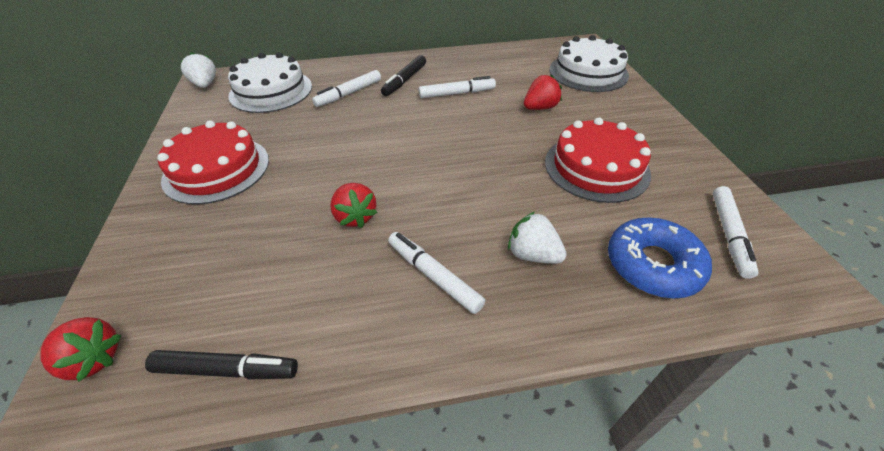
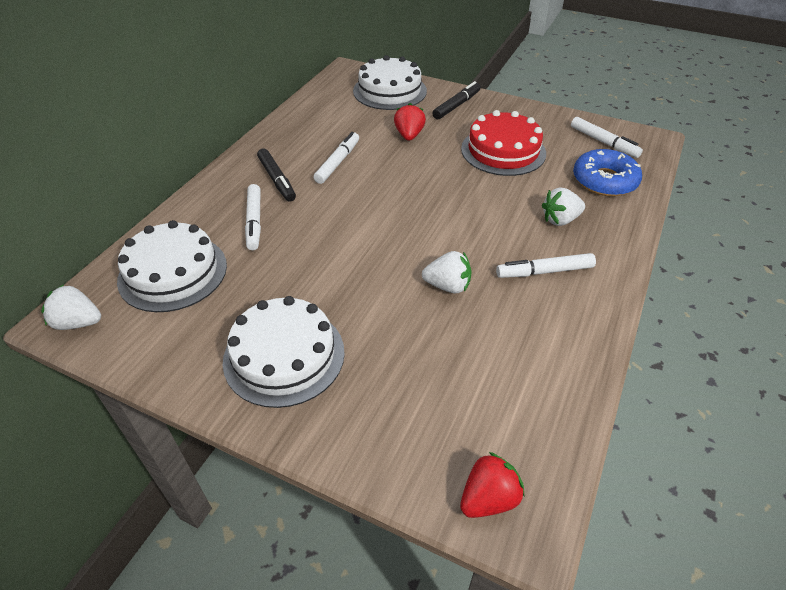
camera: 55 degrees left, 0 degrees up
black marker [145,350,298,380] -> black marker moved to [432,81,481,119]
red cake [157,120,269,204] -> white cake [223,296,345,408]
red strawberry [330,183,377,228] -> white strawberry [422,251,471,293]

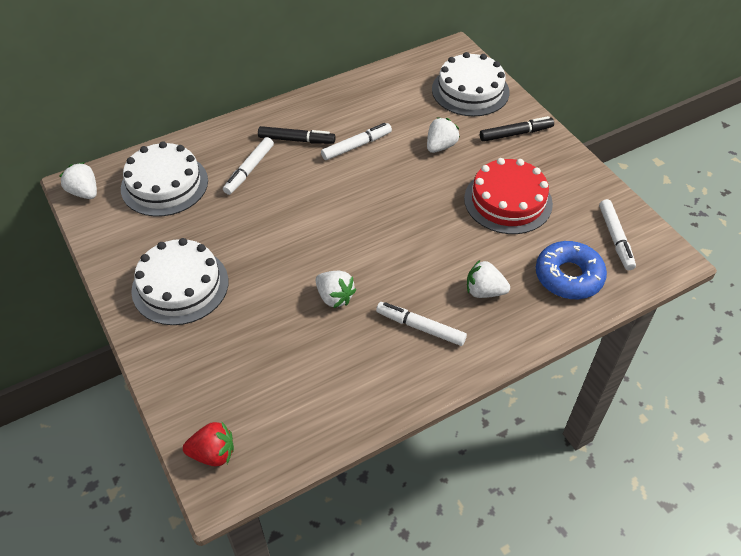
camera: 35 degrees right, 5 degrees up
black marker [257,148,296,202] -> black marker turned 90 degrees counterclockwise [258,126,336,144]
red strawberry [394,103,426,141] -> white strawberry [427,117,460,153]

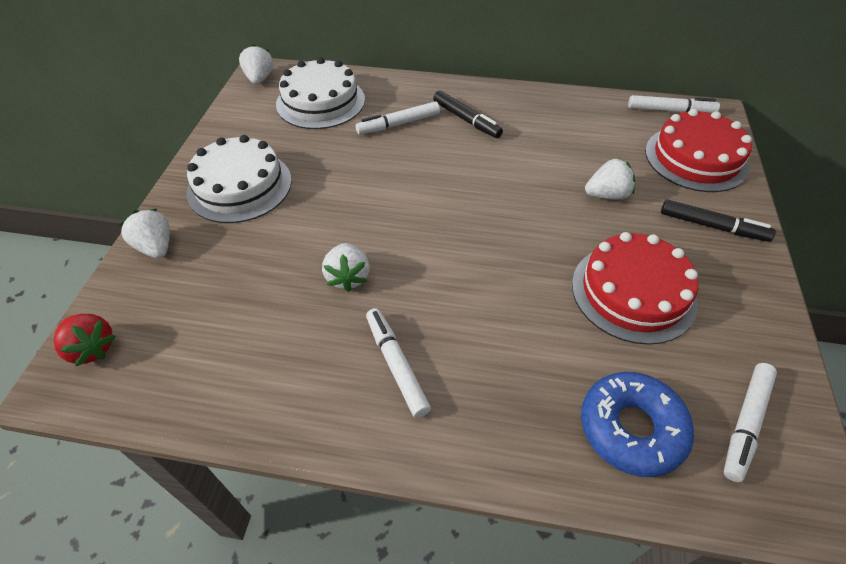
camera: 40 degrees right, 0 degrees up
white marker [321,123,392,160] -> white marker moved to [628,95,720,113]
white cake [432,52,509,116] -> red cake [645,109,752,192]
white strawberry [467,260,510,298] -> white strawberry moved to [119,209,170,258]

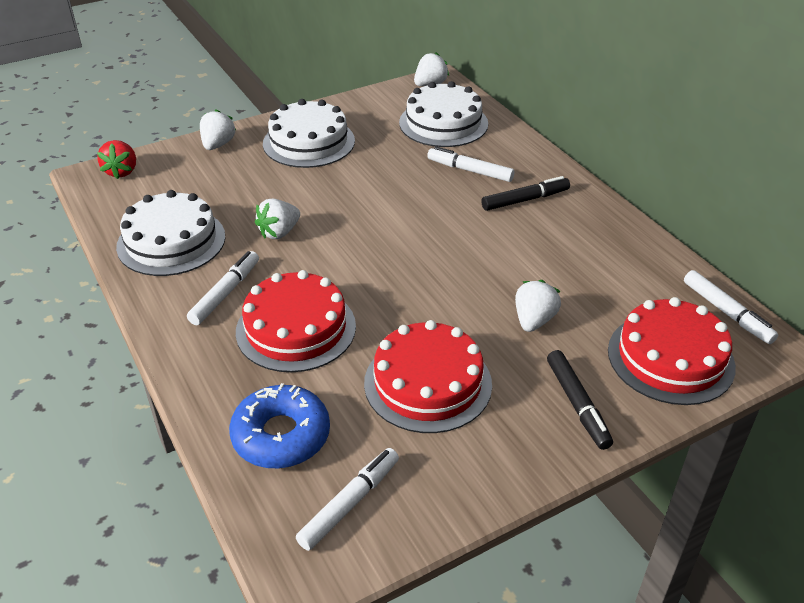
camera: 50 degrees right, 10 degrees down
black marker [433,91,503,138] -> black marker turned 120 degrees counterclockwise [481,176,570,211]
white strawberry [585,158,636,200] -> white strawberry turned 105 degrees counterclockwise [515,280,561,332]
white marker [724,363,777,482] -> white marker turned 135 degrees clockwise [296,448,399,551]
none -> white cake [116,190,225,276]
none -> red cake [236,270,356,372]

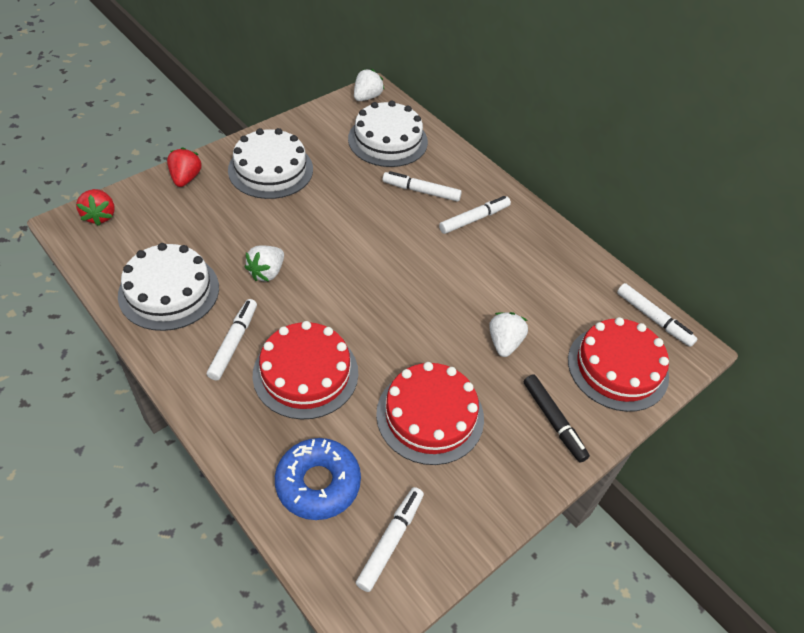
camera: 15 degrees left, 10 degrees up
white strawberry [200,109,236,150] -> red strawberry [167,147,202,187]
black marker [481,176,570,211] -> white marker [439,196,511,234]

